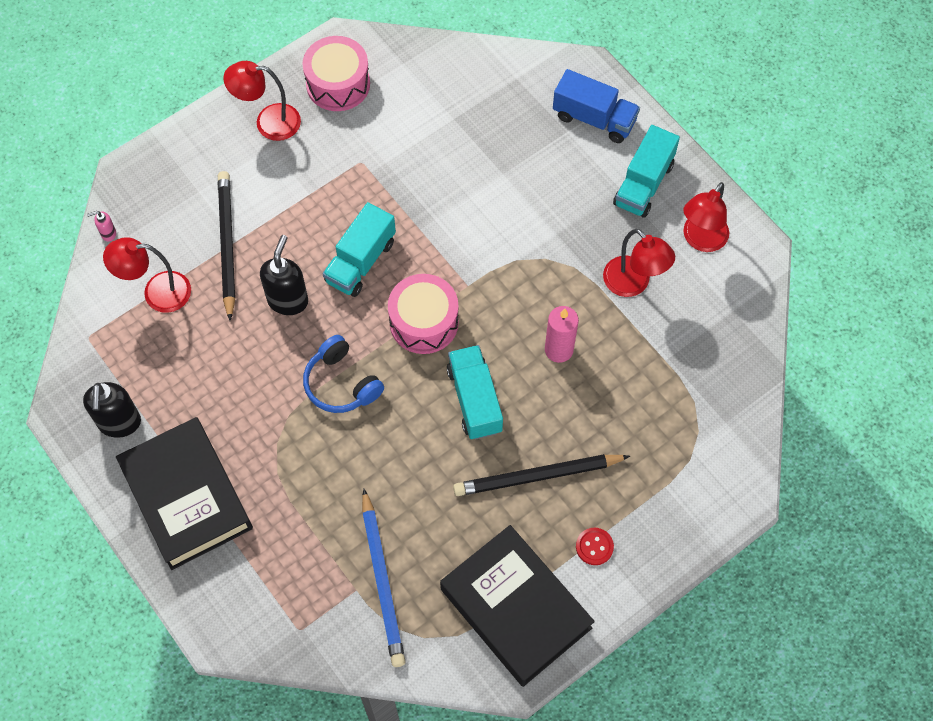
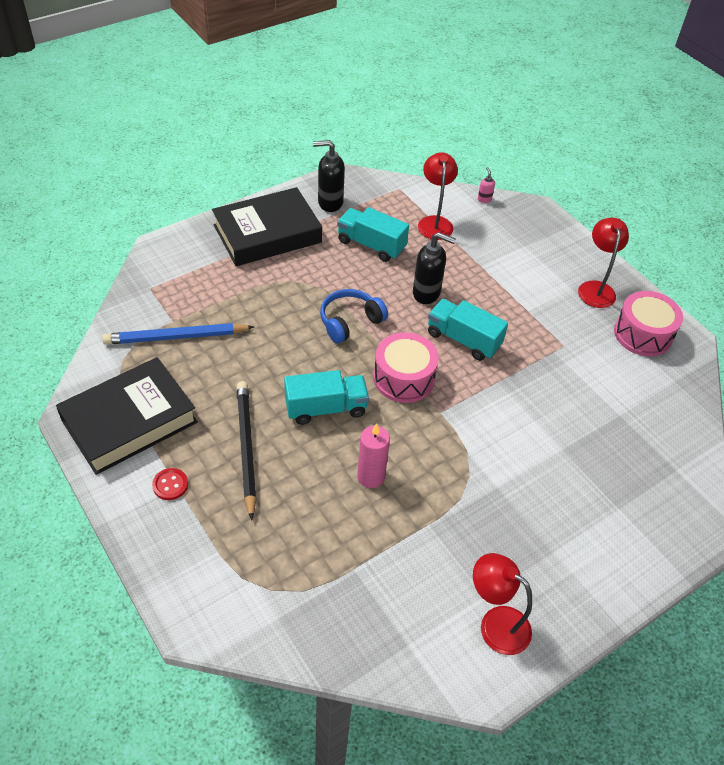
camera: 90 degrees right, 15 degrees down
black pencil [218,171,235,321] -> none
blue truck [553,69,640,143] -> none
red lamp [603,229,675,297] -> none
turquoise truck [613,125,680,218] -> turquoise truck moved to [337,207,409,262]

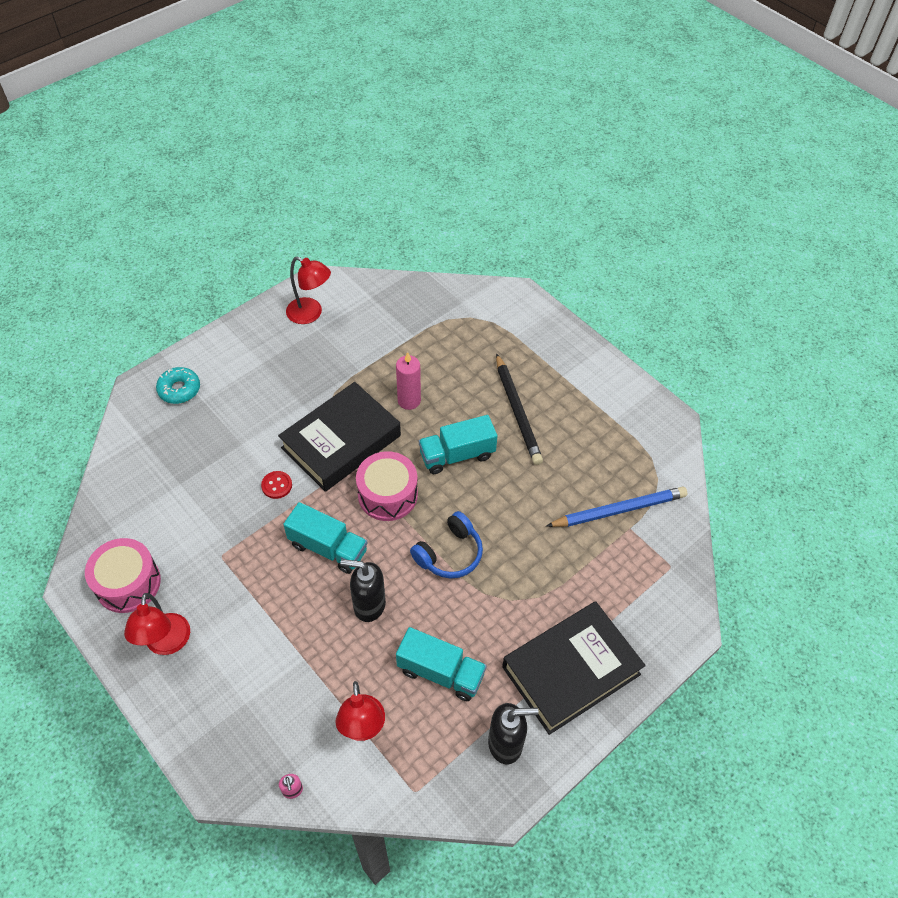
camera: 175 degrees right, 5 degrees up
black book [56,357,198,475] -> black book moved to [278,382,401,492]
red button [152,468,188,500] -> red button moved to [261,471,292,499]
none -> turquoise donut [156,367,200,404]

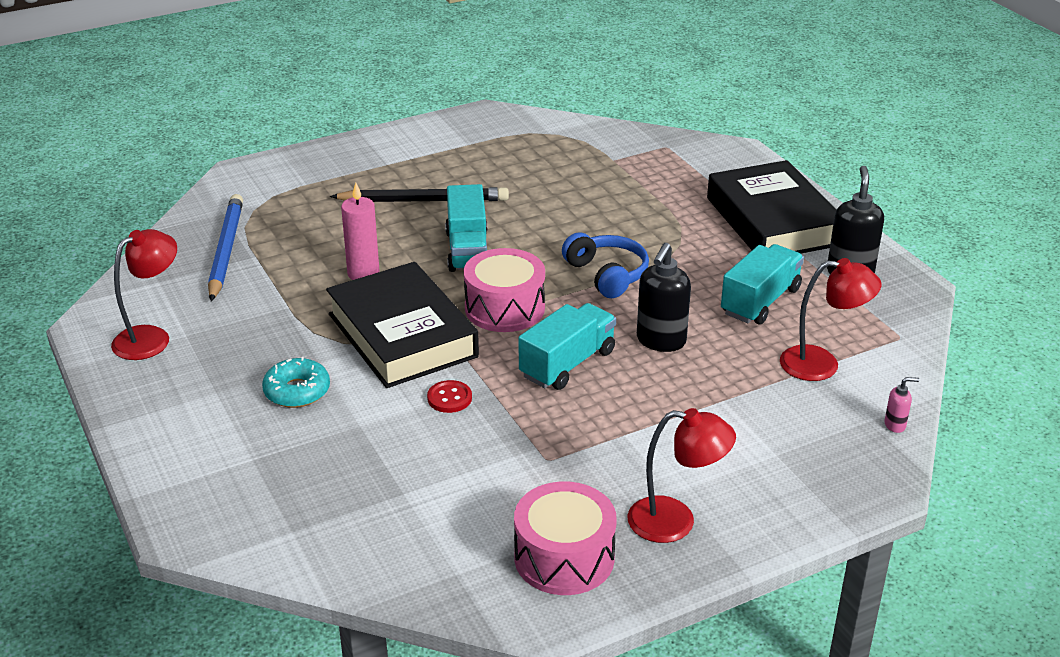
camera: 75 degrees left, 20 degrees down
turquoise donut [156,367,200,404] -> turquoise donut moved to [262,357,330,408]
blue pencil [546,486,688,527] -> blue pencil moved to [208,194,243,301]

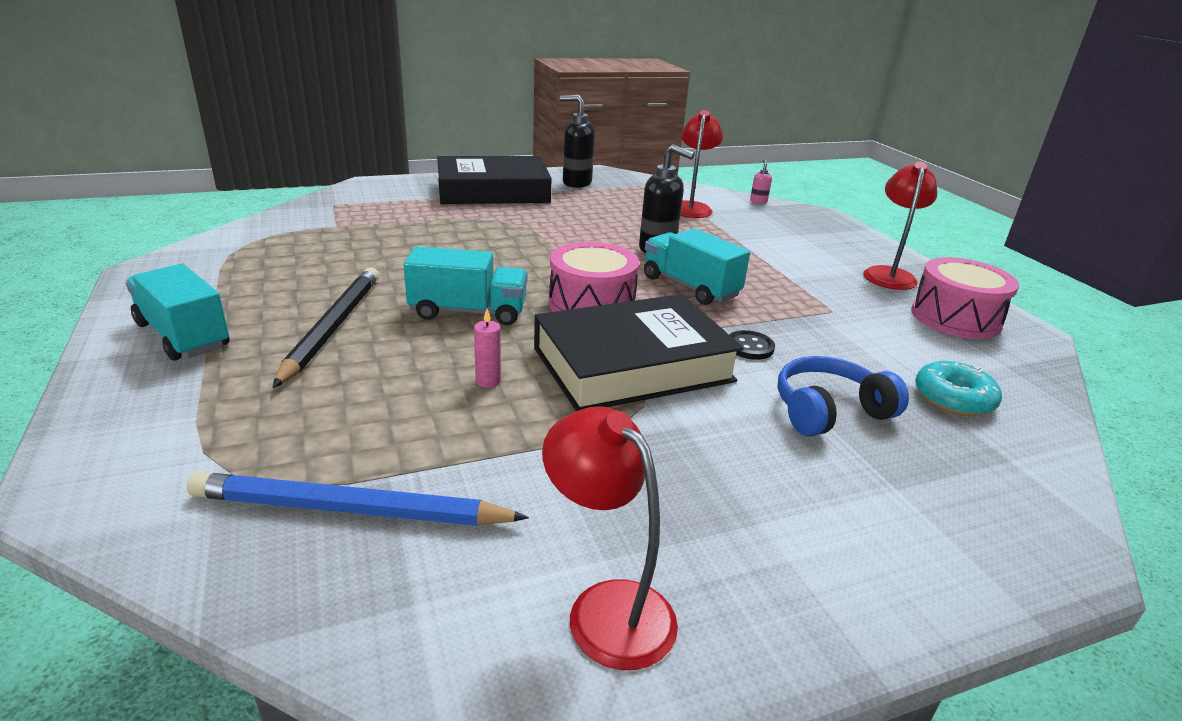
camera: 85 degrees left, 5 degrees down
turquoise donut [262,357,330,408] -> turquoise donut moved to [915,361,1002,416]
pink candle [341,183,380,280] -> pink candle [474,309,501,388], size x0.57
red button [427,380,472,413] -> black button [729,330,775,360]
blue headphones [562,232,649,298] -> blue headphones moved to [778,356,909,437]
turquoise truck [721,244,804,324] -> turquoise truck moved to [126,264,229,361]

